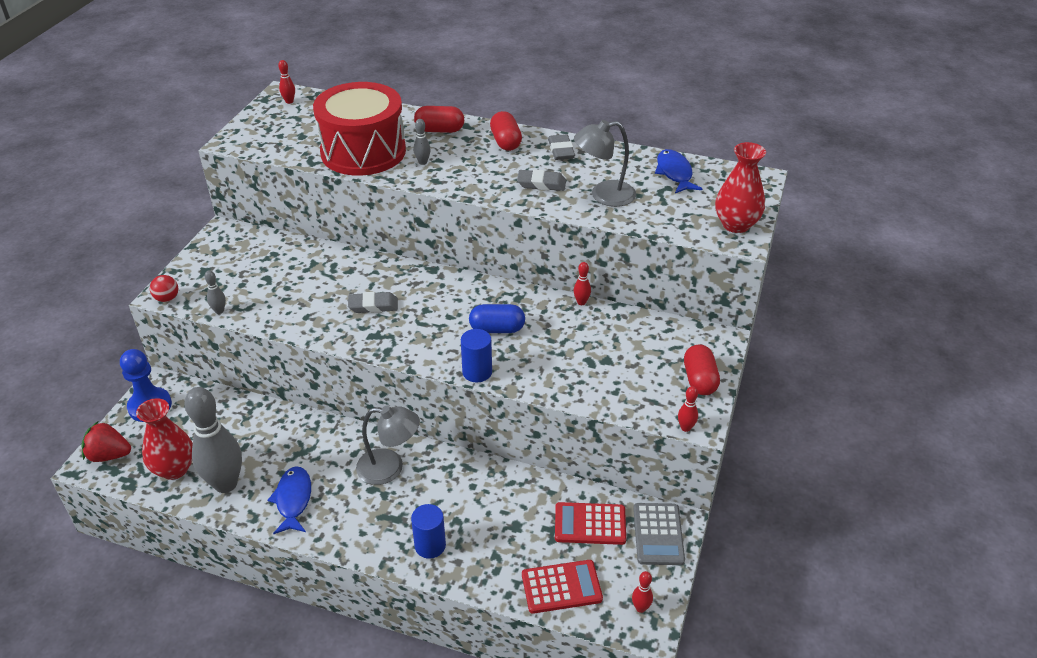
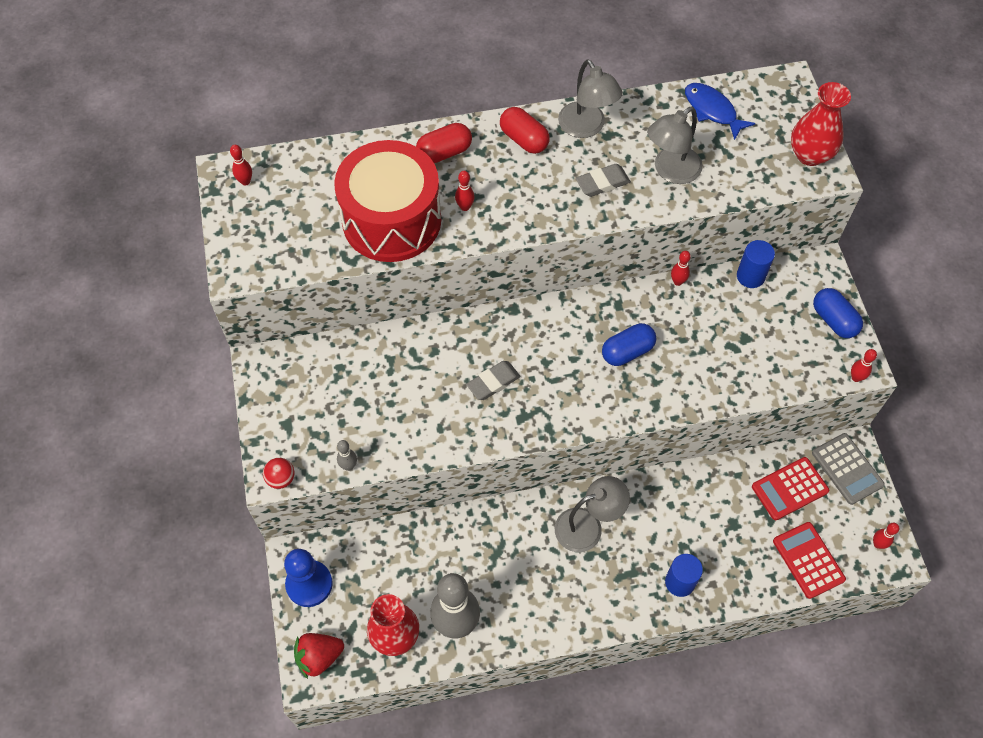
camera: 30 degrees left, 20 degrees up
blue fish [267,466,311,534] -> none
grey bowling pin [414,119,431,165] -> red bowling pin [455,171,475,211]
blue cylinder [461,329,492,382] -> blue cylinder moved to [737,240,775,288]
red calculator [522,560,603,614] -> red calculator turned 75 degrees counterclockwise [773,522,846,599]
grey eraser [548,134,575,160] -> grey lamp [558,59,623,138]
red capsule [684,344,720,395] -> blue capsule [813,288,863,338]

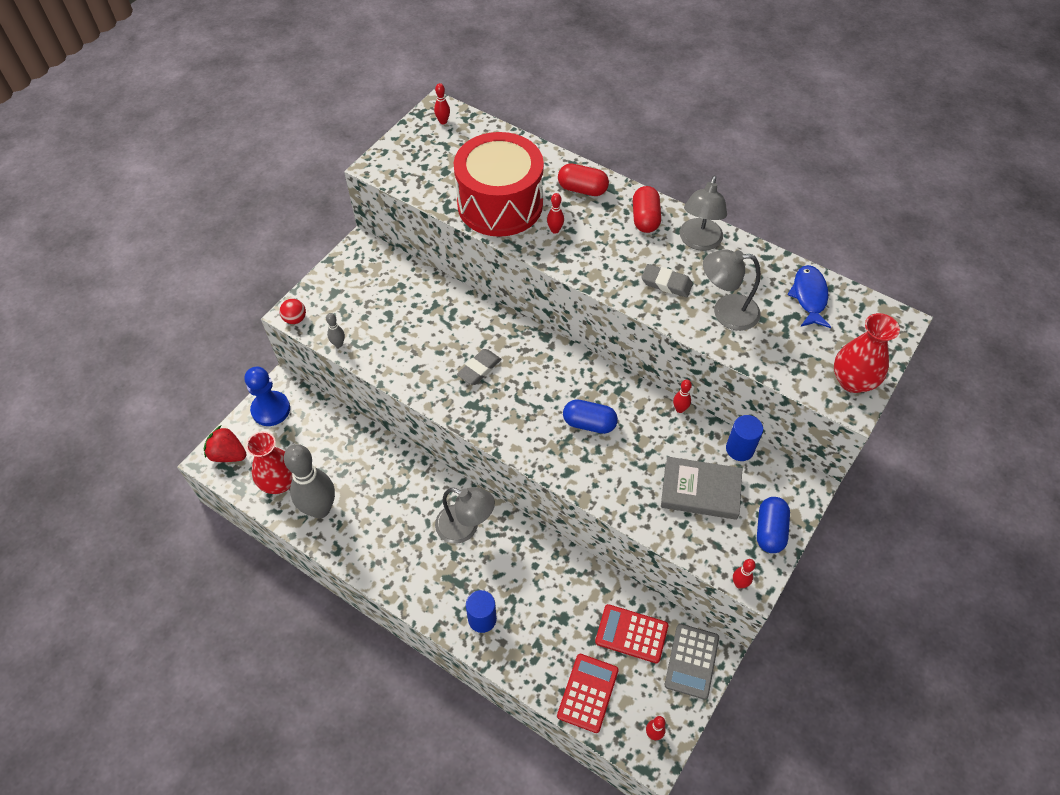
camera: 45 degrees right, 5 degrees down
grey eraser [466,361,520,400] -> grey eraser turned 60 degrees counterclockwise [457,349,501,385]
none -> grey book [661,457,742,520]

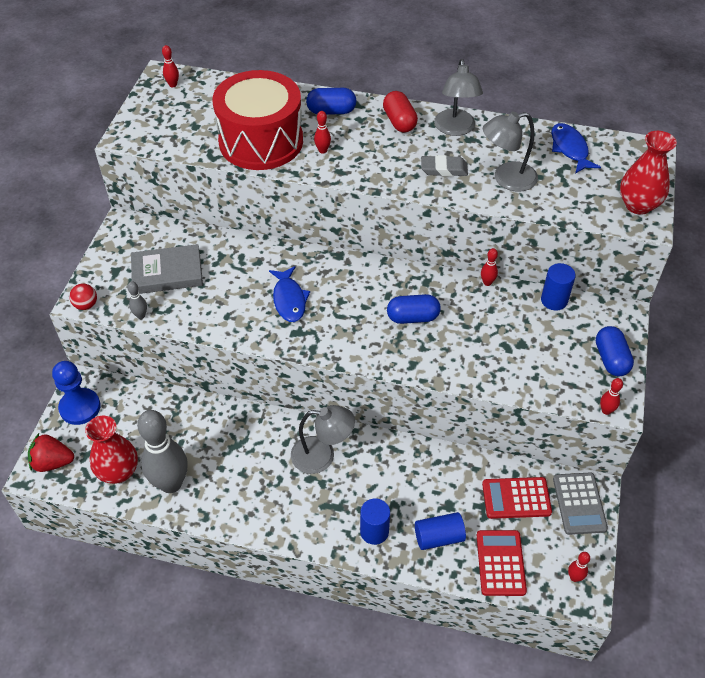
camera: 20 degrees left, 5 degrees down
grey eraser [457,349,501,385] -> blue fish [269,266,310,322]
red capsule [558,163,609,196] -> blue capsule [306,88,356,115]
grey book [661,457,742,520] -> grey book moved to [131,244,203,294]
none -> blue cylinder [415,512,466,550]

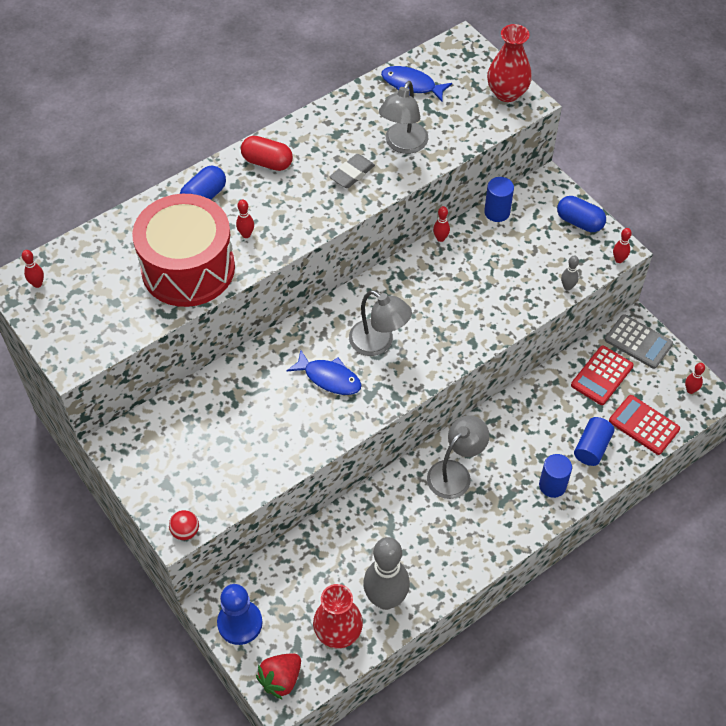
camera: 50 degrees left, 5 degrees up
grey bowling pin [127,281,147,319] -> grey bowling pin moved to [561,255,579,291]
grey book [131,244,203,294] -> none
blue capsule [387,294,441,324] -> none
grey lamp [434,59,483,136] -> grey lamp moved to [349,290,412,356]

